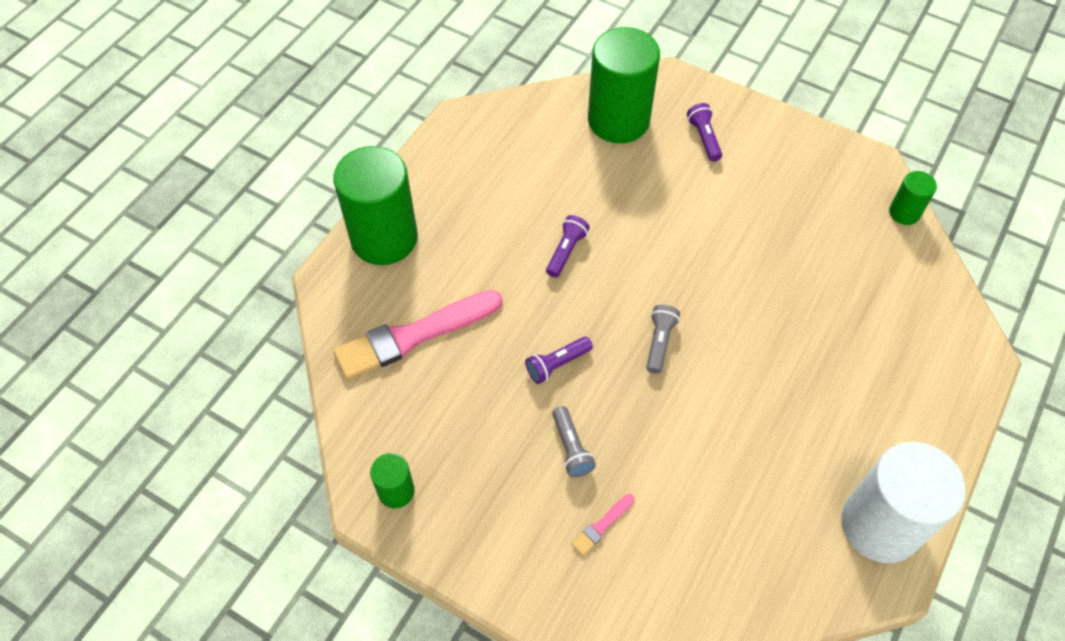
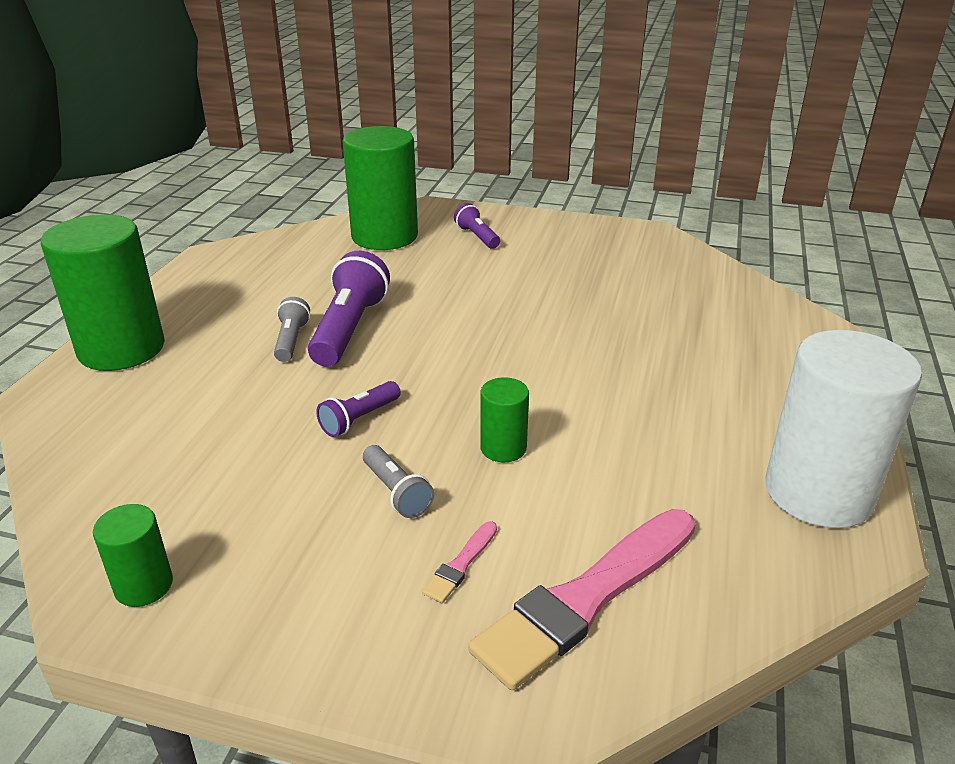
camera: 15 degrees left, 25 degrees down
pink brush [333,290,502,380] -> pink brush moved to [468,509,696,690]
purple flashlight [546,215,590,278] -> purple flashlight [308,251,390,367], size x1.84
grey flashlight [646,305,680,374] -> grey flashlight moved to [274,297,310,362]
green cylinder [889,171,937,225] -> green cylinder moved to [480,377,529,462]

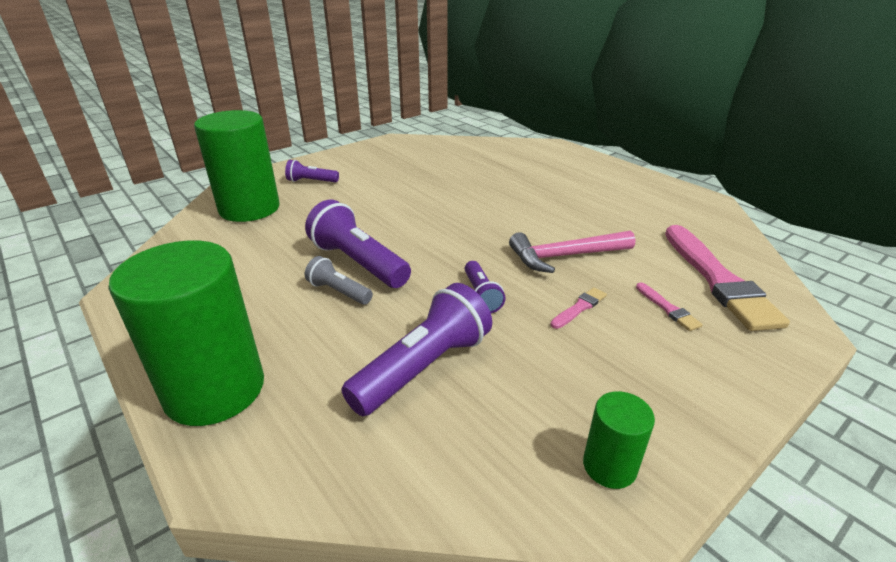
camera: 55 degrees left, 0 degrees up
grey flashlight [363,445,434,518] -> pink brush [550,287,607,329]
green cylinder [480,377,529,462] -> pink hammer [509,230,635,273]
white cylinder [765,330,922,528] -> none
none -> purple flashlight [341,283,492,416]

